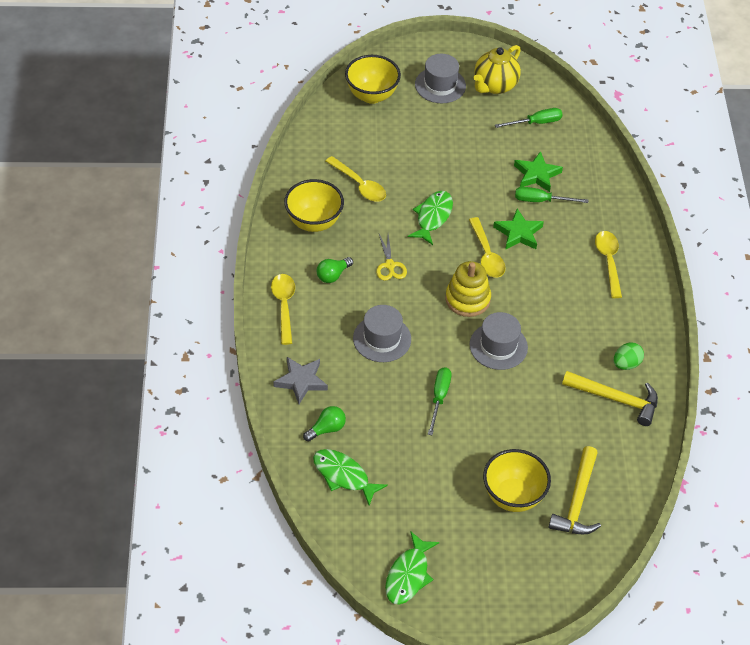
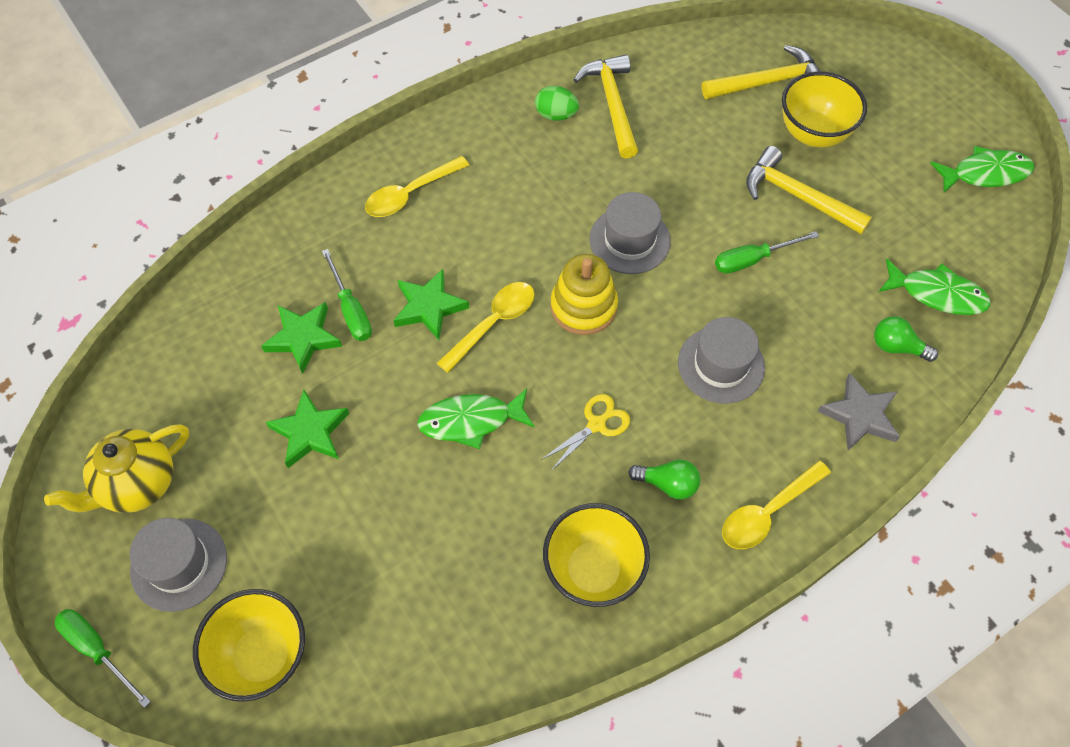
camera: 120 degrees left, 10 degrees up
green fish [313,449,388,506] -> green fish turned 75 degrees counterclockwise [879,259,991,315]
yellow spoon [326,156,386,202] -> none
yellow teapot [474,45,521,94] -> yellow teapot turned 135 degrees clockwise [44,424,189,513]
green screwdriver [495,108,563,128] -> green screwdriver moved to [55,609,151,708]
none -> green star [266,390,349,468]
none -> yellow hammer [746,146,872,234]

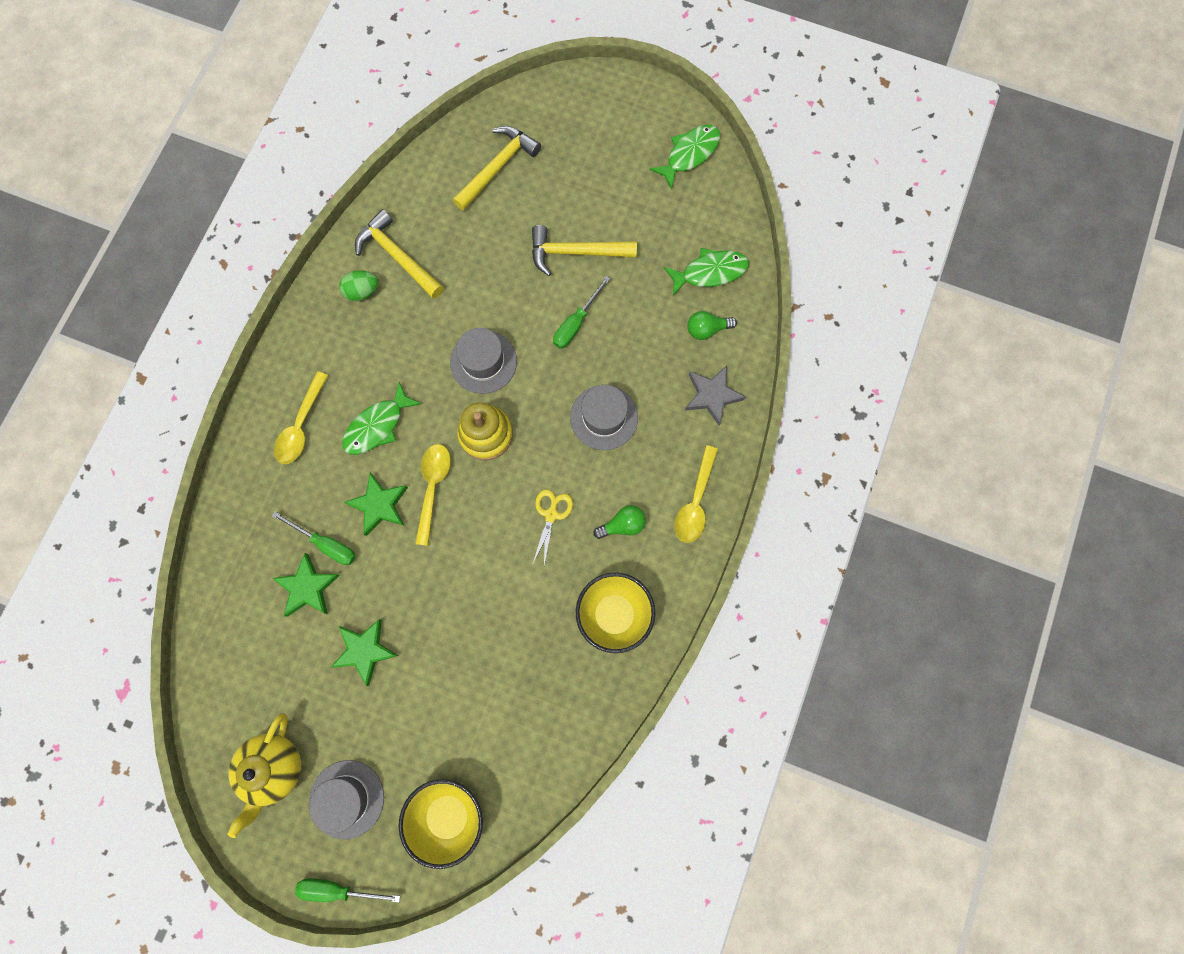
camera: 35 degrees left, 15 degrees up
green fish [417,388,535,449] -> green fish moved to [342,382,421,455]
yellow bowl [782,71,867,147] -> none

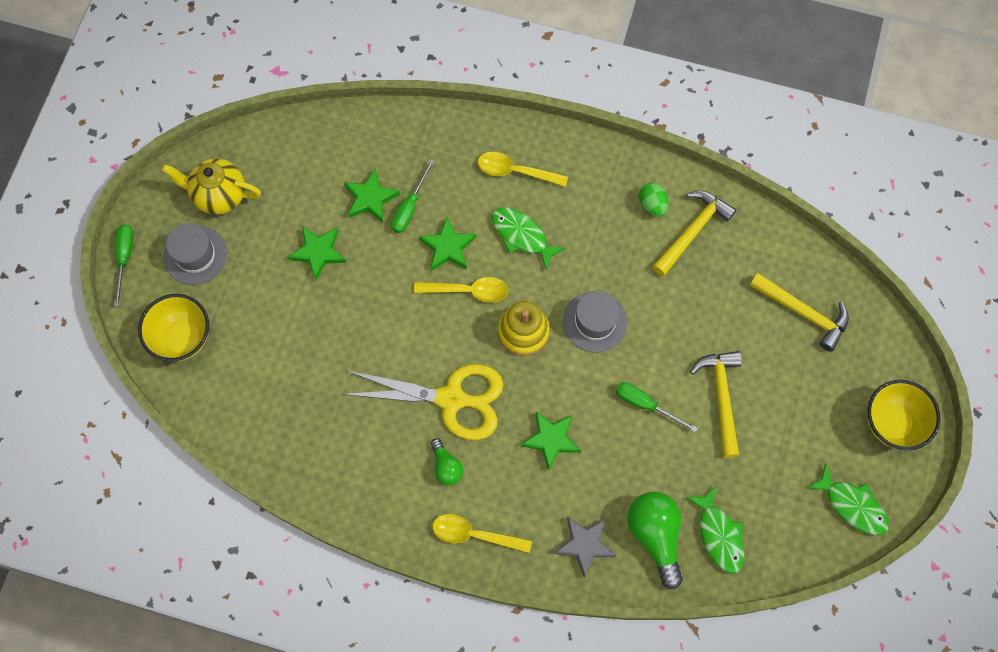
camera: 85 degrees right, 5 degrees down
yellow scissors [532,489,573,565] -> yellow scissors [342,364,504,440], size x2.18
grey hat [570,385,638,450] -> green star [521,411,581,471]
yellow bowl [576,573,655,653] -> yellow bowl moved to [867,380,940,450]
green light bulb [688,311,737,340] -> green light bulb [627,492,683,589], size x1.83

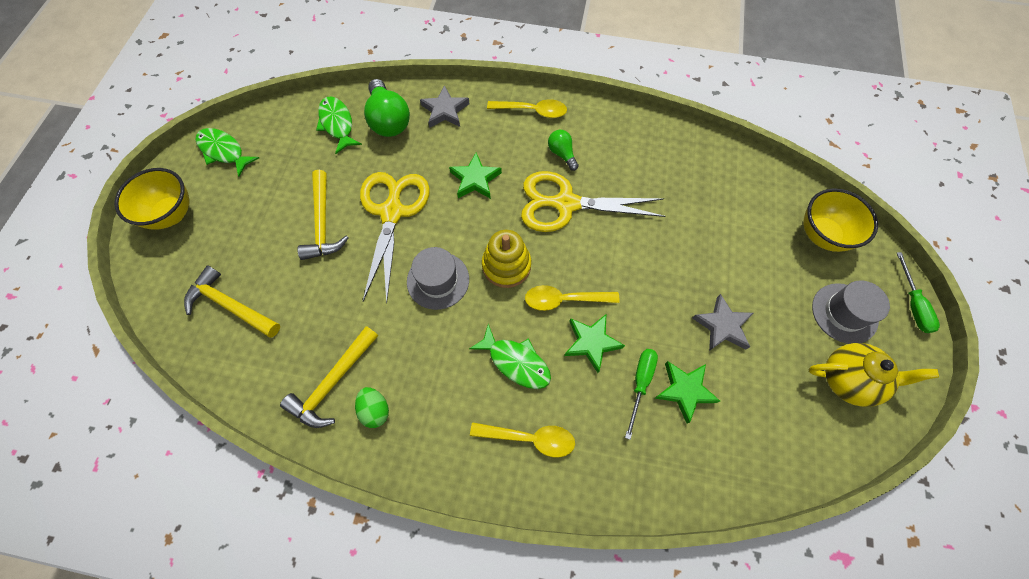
camera: 175 degrees right, 5 degrees down
green star [288,226,346,280] -> grey star [692,294,753,351]
green screwdriver [616,382,698,432] -> yellow scissors [360,172,430,304]

